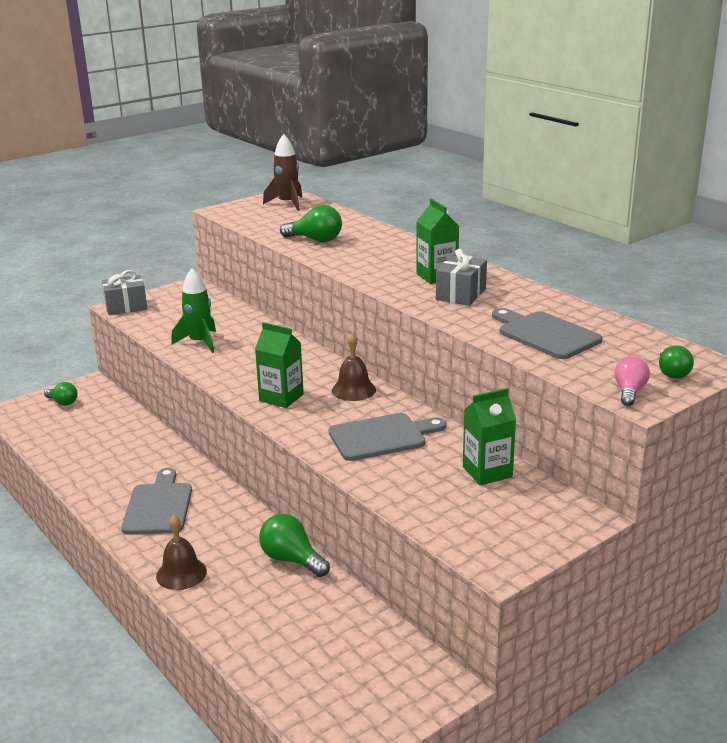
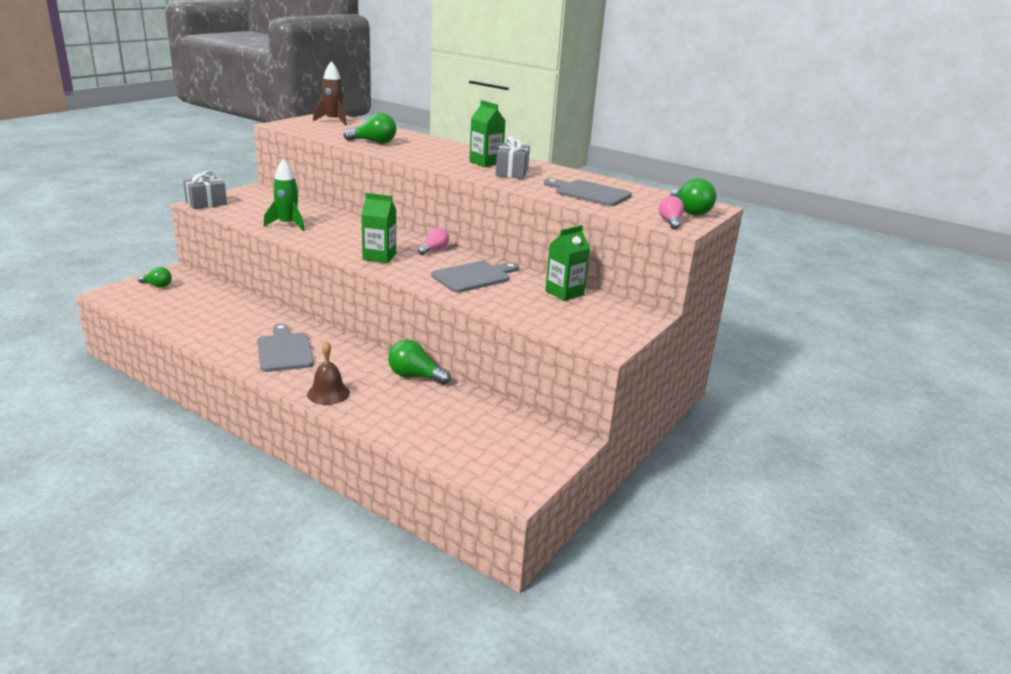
camera: 20 degrees left, 0 degrees up
brown bell [332,333,376,401] -> pink light bulb [418,228,449,255]
green light bulb [659,345,694,379] -> green light bulb [671,178,716,215], size x1.52

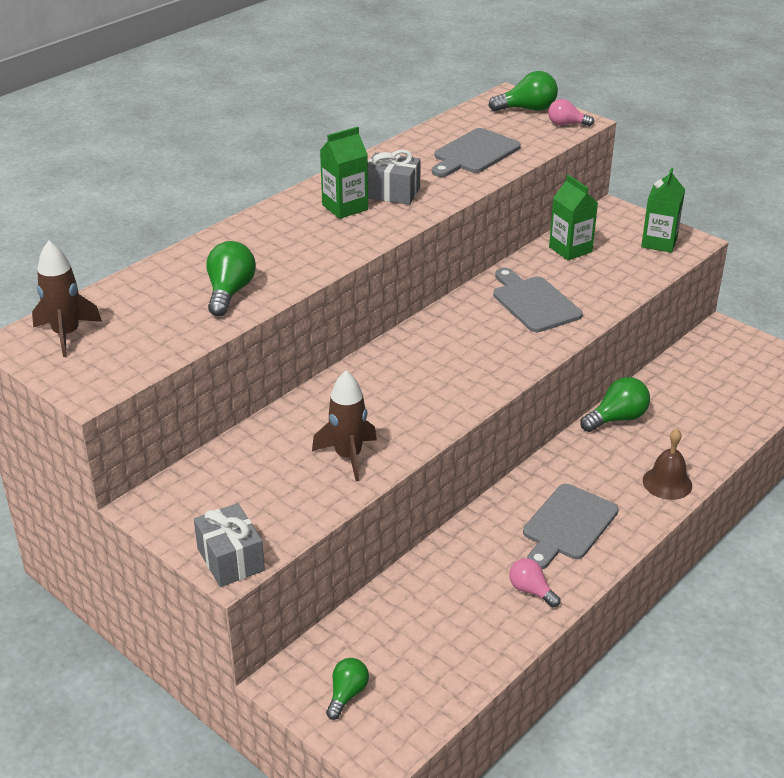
camera: 80 degrees left, 10 degrees up
grey cutting board [257,324,314,372] -> grey cutting board turned 45 degrees counterclockwise [523,484,619,569]
green rocket [263,159,305,231] -> brown rocket [312,370,377,481]
green carton [361,193,396,263] -> green carton moved to [641,168,685,253]
green light bulb [388,340,451,385] -> green light bulb turned 150 degrees counterclockwise [580,377,650,432]
pink light bulb [418,228,449,255] -> pink light bulb moved to [509,558,560,607]

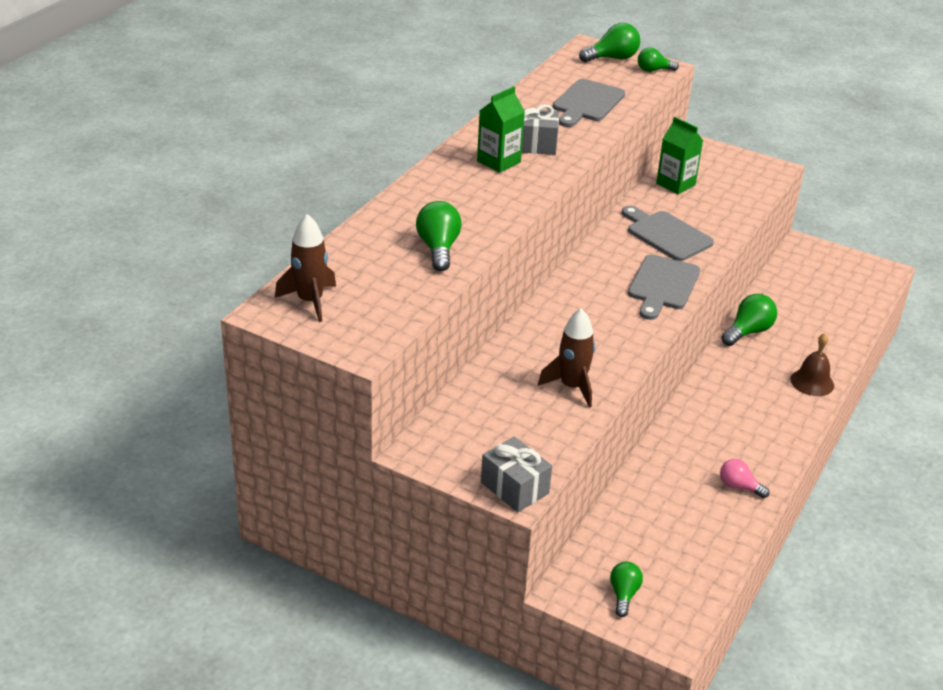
camera: 15 degrees left, 0 degrees up
grey cutting board [523,484,619,569] -> grey cutting board moved to [628,254,700,320]
pink light bulb [548,99,594,126] -> green light bulb [638,47,679,72]
green carton [641,168,685,253] -> none

